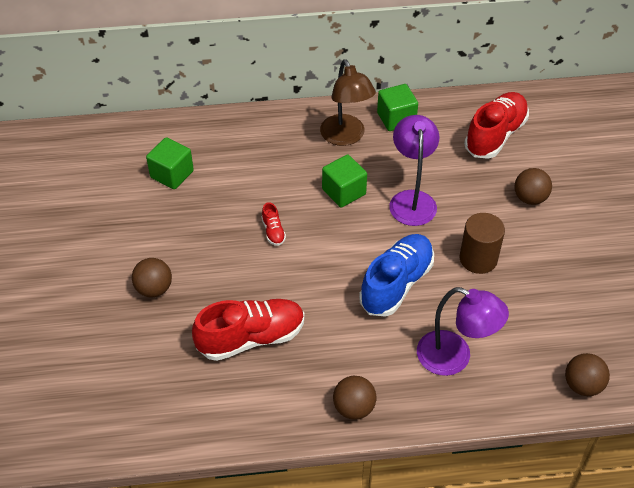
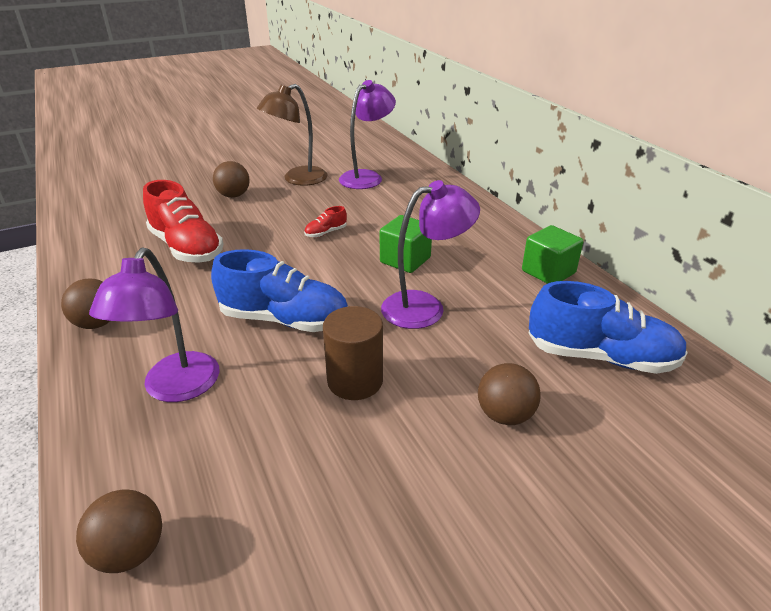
camera: 70 degrees right, 15 degrees down
green cube [146,137,194,189] -> purple lamp [339,80,396,189]
brown lamp [320,59,376,146] -> brown lamp moved to [257,84,327,186]
red shoe [464,92,529,159] -> blue shoe [529,281,688,374]

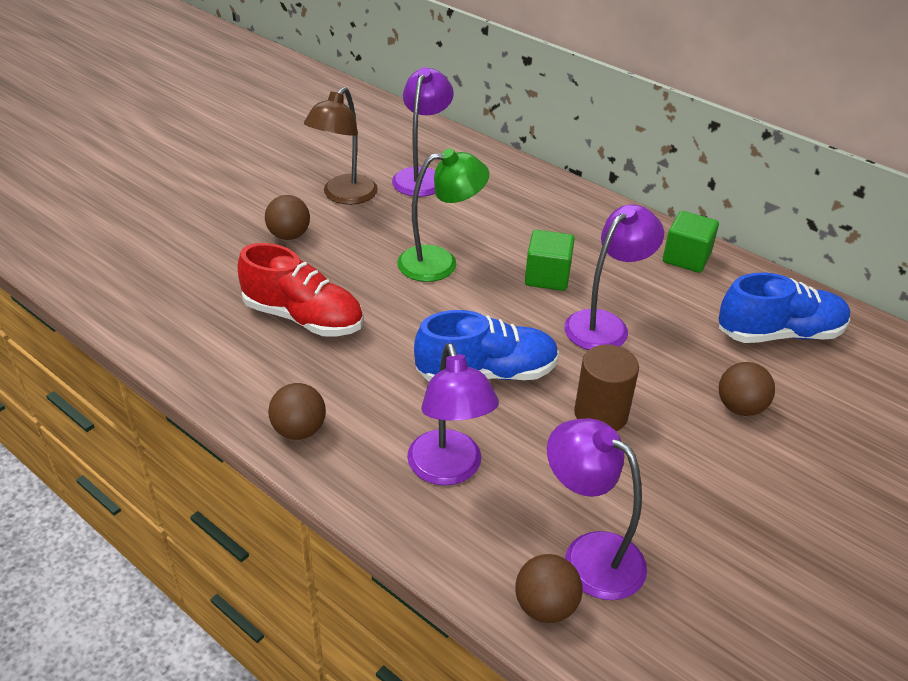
camera: 25 degrees left, 5 degrees up
red shoe [304,206,347,238] -> green lamp [397,148,489,282]
none -> purple lamp [547,418,647,600]

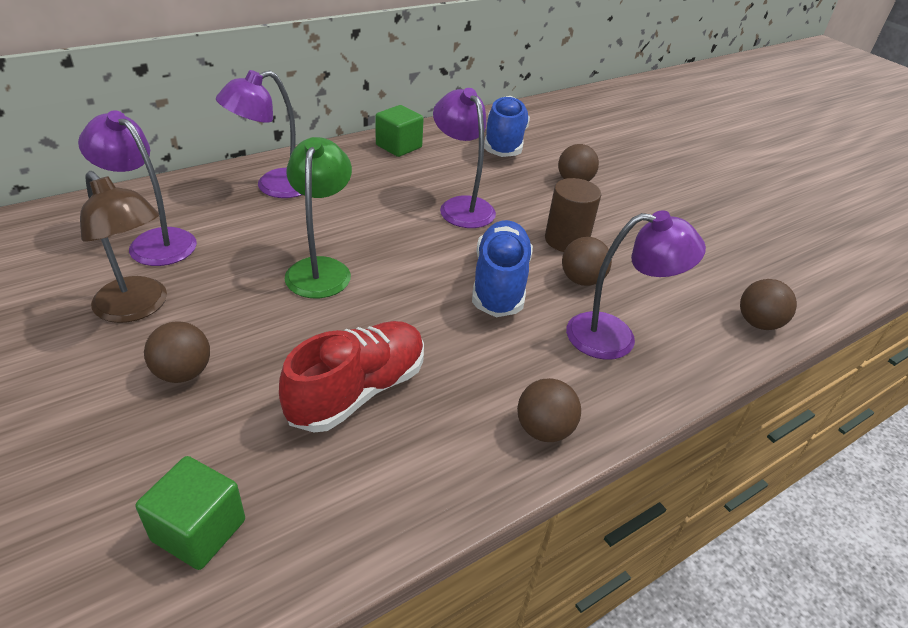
camera: 75 degrees left, 0 degrees up
green cube [525,230,575,291] -> green cube moved to [136,456,245,570]
purple lamp [547,418,647,600] -> purple lamp moved to [216,70,302,198]
none -> brown ball [562,237,612,286]

